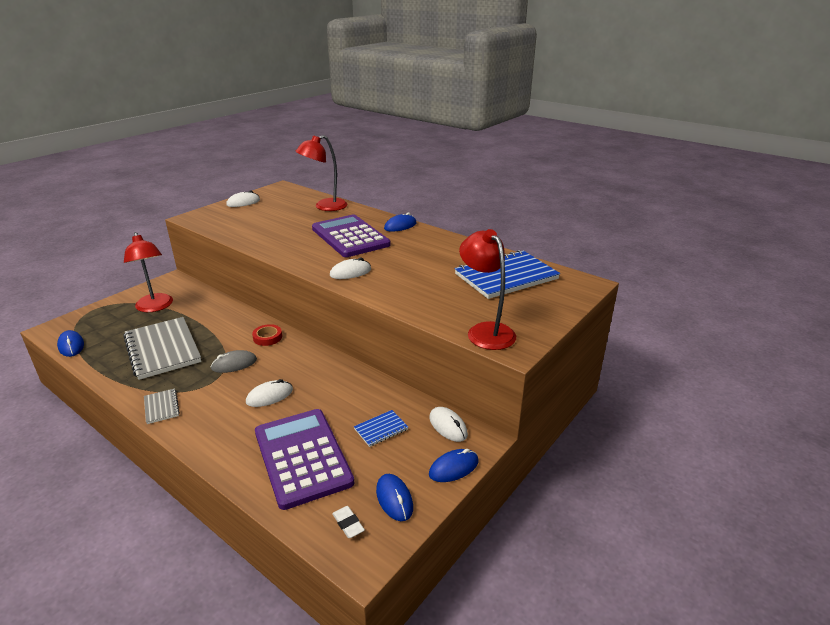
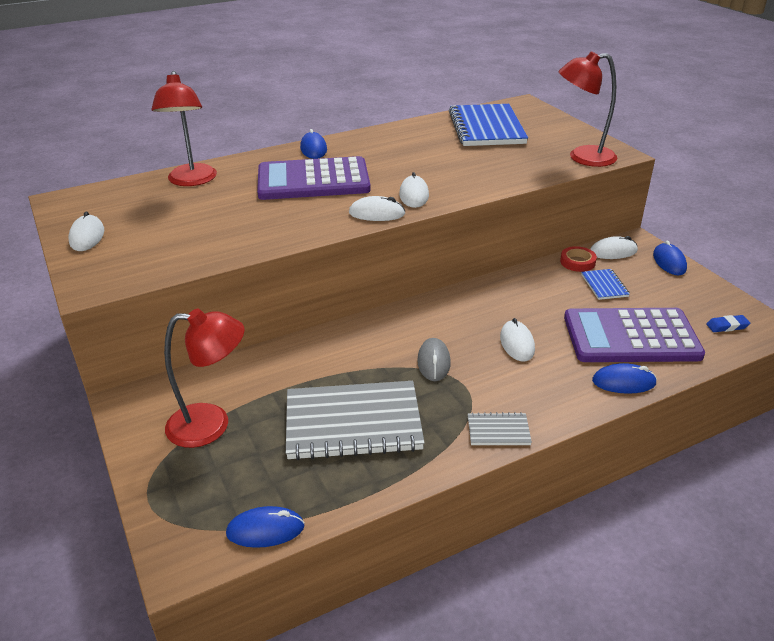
camera: 65 degrees left, 5 degrees up
red tape [252,324,282,346] -> red tape moved to [560,246,597,272]
white eraser [332,506,365,538] -> blue eraser [706,315,750,332]
blue mouse [376,474,413,521] -> blue mouse moved to [592,363,657,394]
none -> white mouse [349,196,405,221]

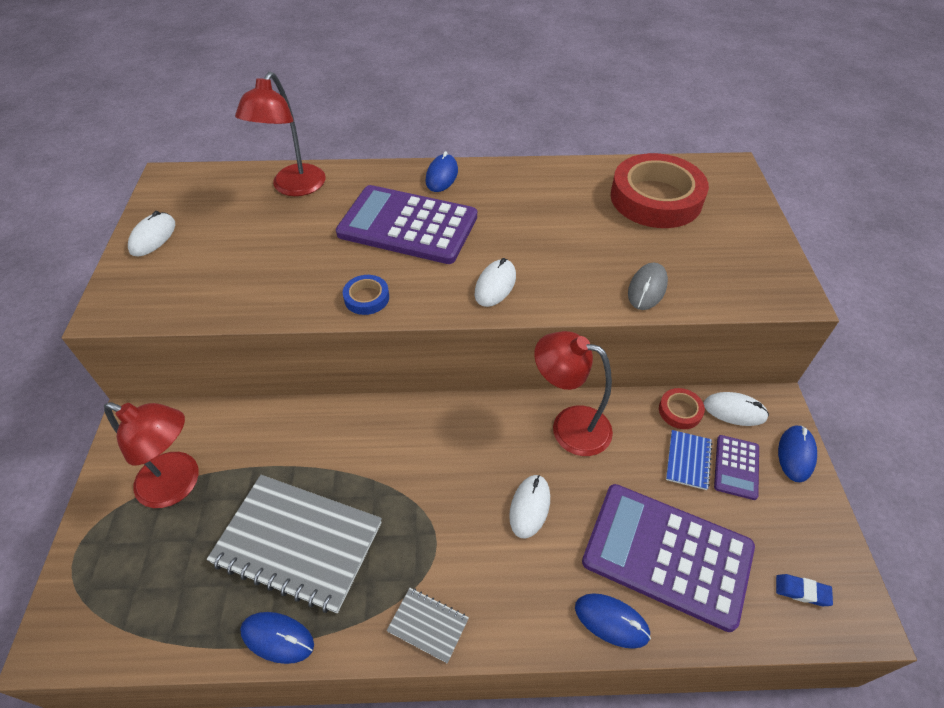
camera: 25 degrees right, 15 degrees up
blue mouse [226,506,305,548] -> blue mouse moved to [240,612,314,664]
white mouse [349,196,405,221] -> none
grey mouse [417,338,451,381] -> grey mouse moved to [628,263,668,310]
blue notebook [449,104,528,146] -> red tape [611,153,709,228]
red lamp [559,51,617,167] -> red lamp moved to [534,331,613,456]
none -> blue tape [343,275,389,315]
none -> purple calculator [714,435,759,500]

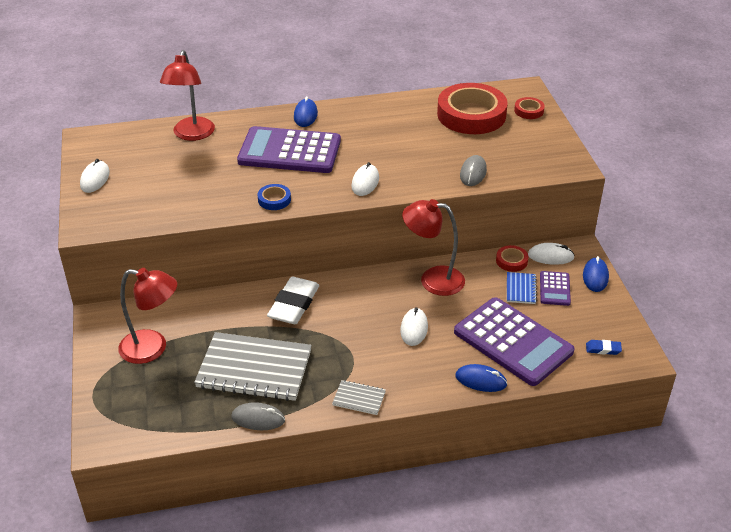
camera: 10 degrees left, 10 degrees down
blue mouse [240,612,314,664] -> grey mouse [232,402,285,430]
purple calculator [582,484,755,632] -> purple calculator turned 150 degrees counterclockwise [454,297,575,386]
none -> white eraser [267,277,319,324]
none -> red tape [514,97,545,119]

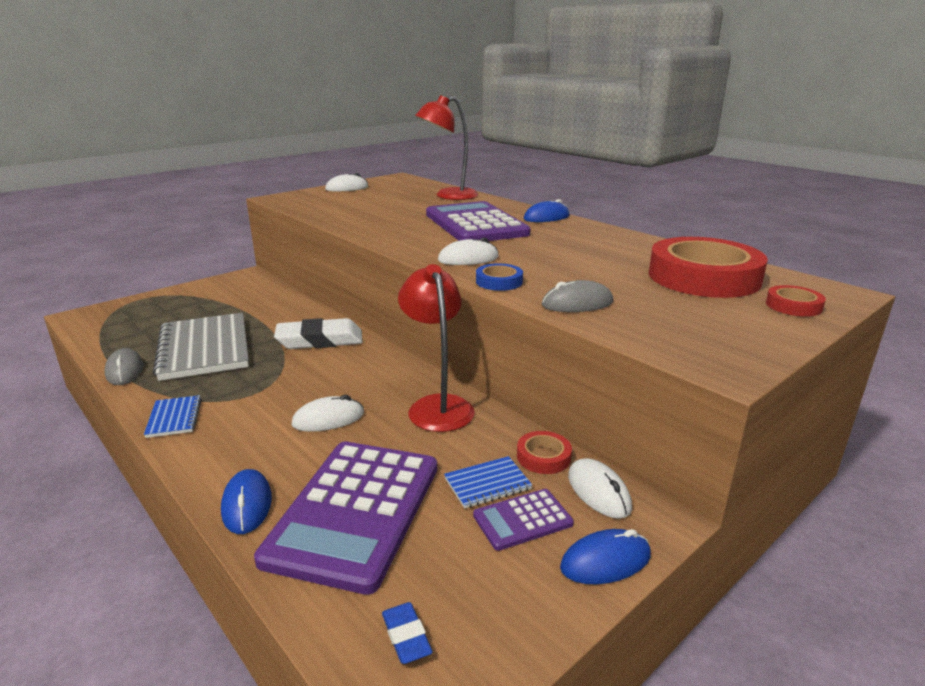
camera: 60 degrees right, 15 degrees down
red lamp [118,268,177,364] -> none
blue tape [258,184,291,210] -> blue tape moved to [476,263,523,291]
grey notebook [332,380,386,415] -> blue notebook [144,395,202,438]

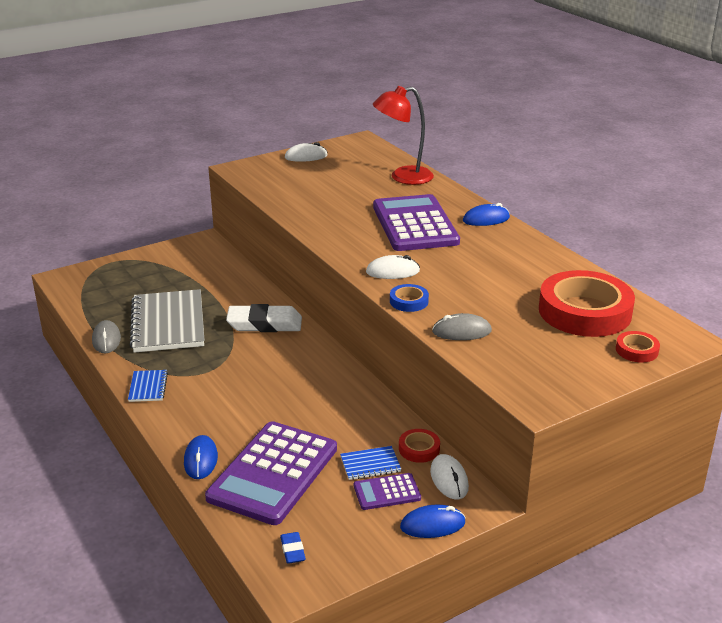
camera: 10 degrees right, 5 degrees up
white mouse [291,395,364,432] -> none
red lamp [398,264,475,432] -> none

